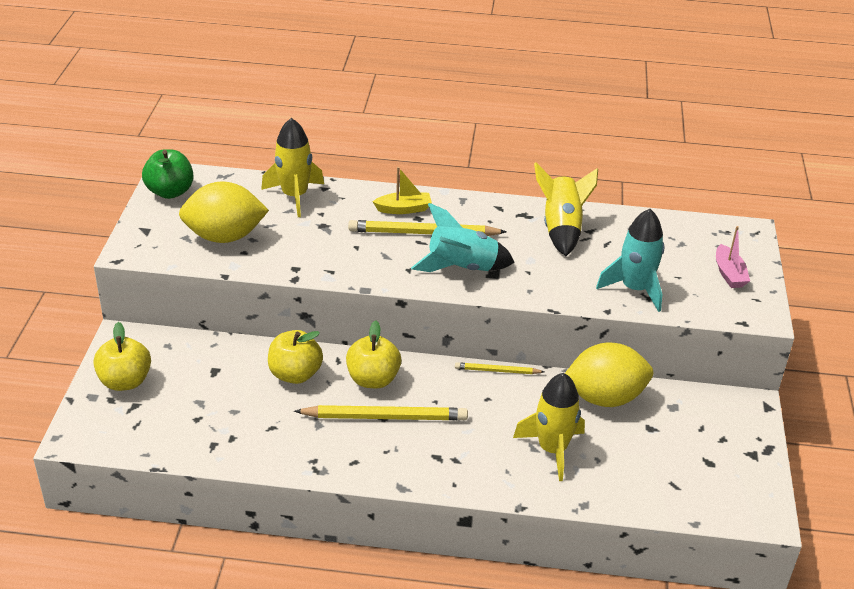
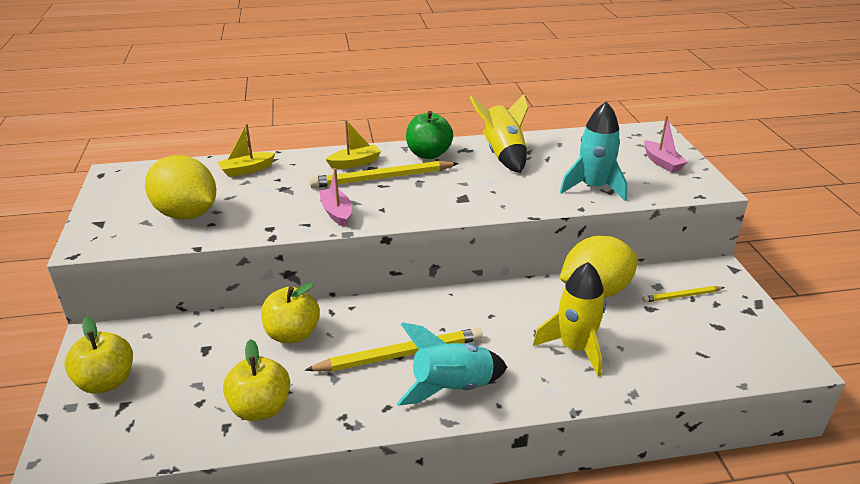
camera: 15 degrees left, 5 degrees down
green apple [142,149,194,199] -> green apple moved to [406,111,453,159]
yellow lemon [179,181,269,243] -> yellow lemon turned 60 degrees clockwise [145,155,216,219]
yellow rocket [261,118,324,217] -> yellow boat [218,124,275,177]
yellow apple [346,320,401,388] -> yellow apple moved to [223,339,290,421]
turquoise rocket [411,203,515,272] -> turquoise rocket moved to [397,322,507,406]
yellow pencil [455,362,544,374] -> yellow pencil moved to [642,286,725,302]
none -> pink boat [319,168,352,227]

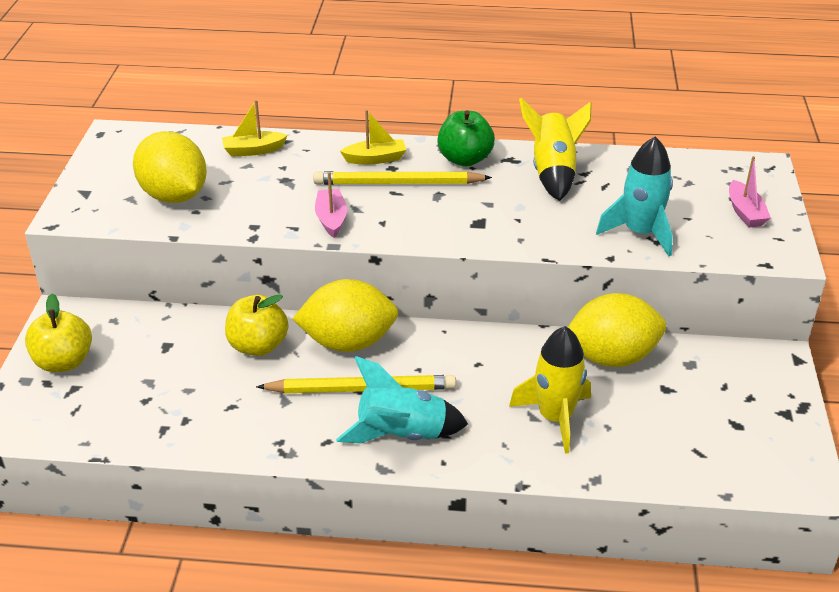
camera: 15 degrees right, 5 degrees up
yellow apple [223,339,290,421] -> none
yellow pencil [642,286,725,302] -> none
none -> yellow lemon [293,279,398,352]

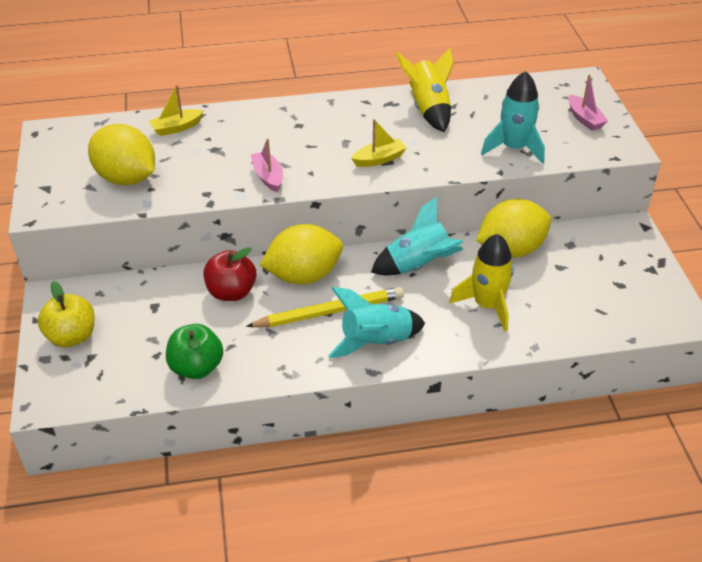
camera: 15 degrees left, 5 degrees up
yellow apple [225,294,288,356] -> red apple [203,247,256,301]
yellow pencil [313,171,492,185] -> none
yellow boat [340,109,406,165] -> yellow boat moved to [351,119,407,167]
green apple [437,110,495,167] -> green apple moved to [166,324,223,379]
none -> turquoise rocket [371,196,463,276]

